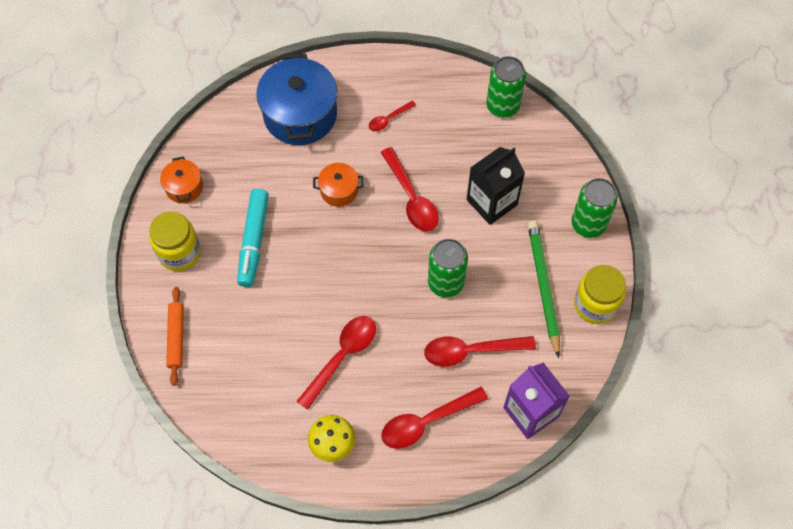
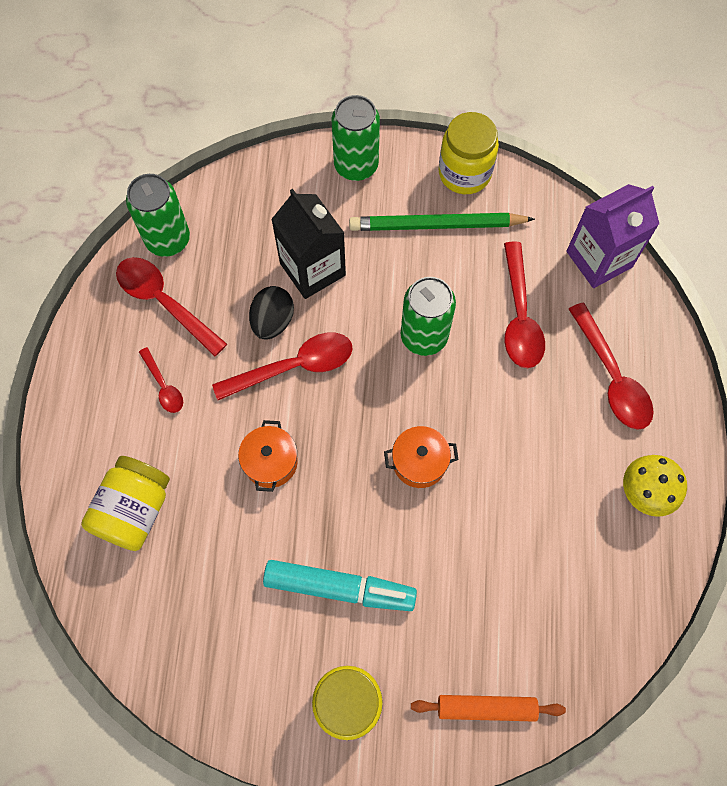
camera: 85 degrees left, 5 degrees up
orange pot [160,157,203,204] -> orange pot moved to [384,426,459,488]
blue pot [256,53,337,145] -> yellow jar [81,456,170,551]
red spoon [296,316,376,410] -> red spoon moved to [116,257,227,357]
none -> black egg [249,286,294,340]

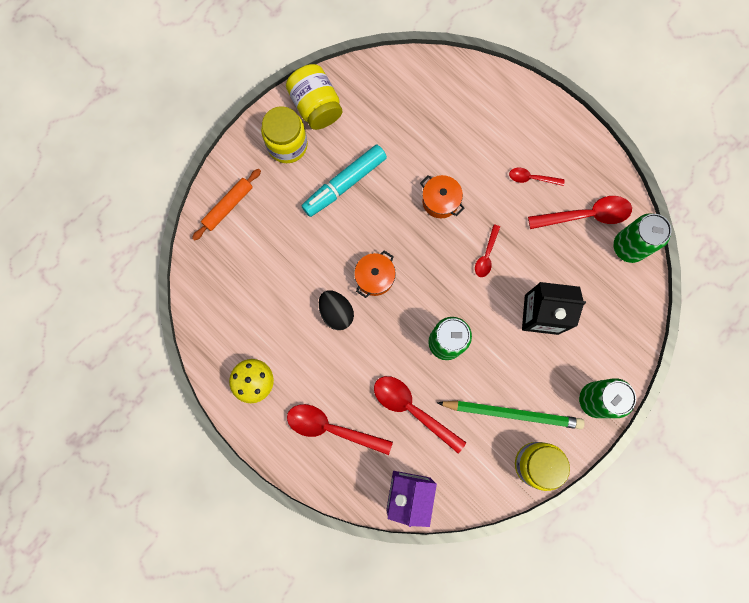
camera: 130 degrees right, 10 degrees up
yellow jar [81,456,170,551] -> yellow jar moved to [286,64,343,130]
red spoon [212,333,353,400] -> red spoon [475,224,500,277], size x0.55
black egg [249,286,294,340] -> black egg moved to [319,290,354,330]
green pencil [349,213,535,231] -> green pencil turned 60 degrees clockwise [437,401,585,429]

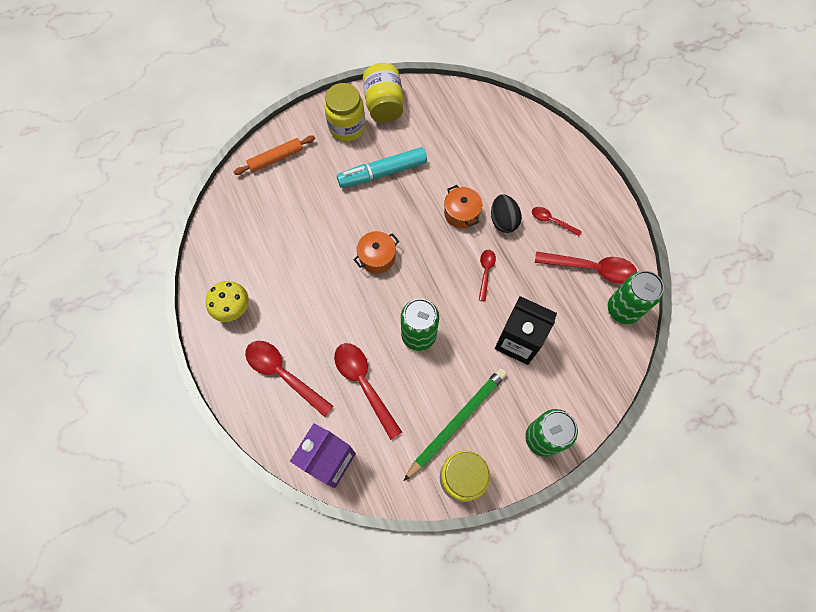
camera: 20 degrees right, 10 degrees down
black egg [319,290,354,330] -> black egg moved to [491,194,522,233]
green pencil [437,401,585,429] -> green pencil turned 75 degrees counterclockwise [404,368,507,481]
red spoon [475,224,500,277] -> red spoon turned 150 degrees clockwise [479,250,496,301]

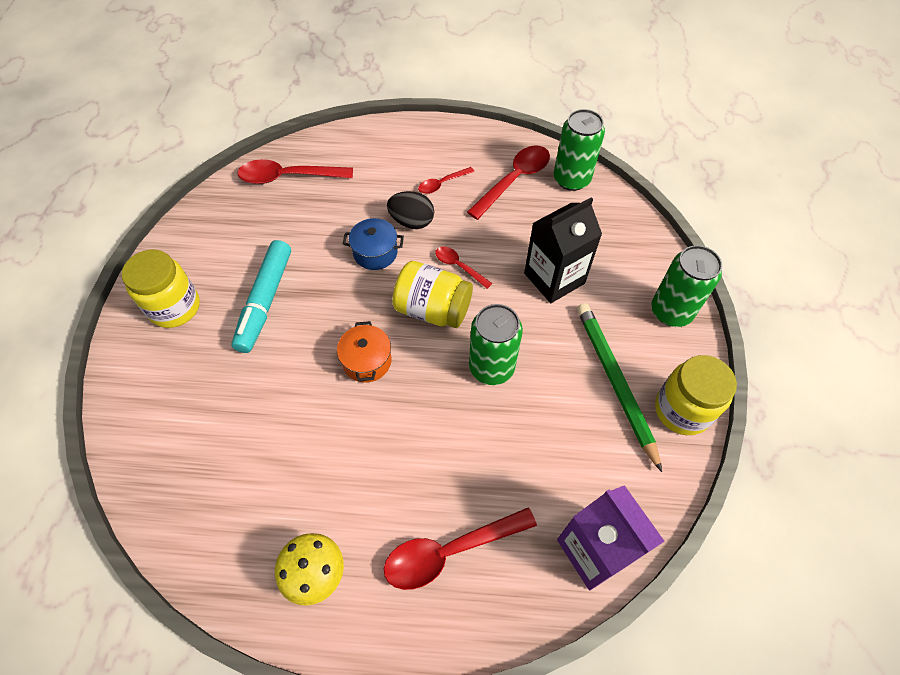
camera: 60 degrees left, 10 degrees down
orange rolling pin [234,135,315,175] -> none
red spoon [334,343,402,440] -> red spoon moved to [238,159,353,184]
yellow jar [363,63,404,123] -> yellow jar moved to [392,261,473,328]
orange pot [444,185,482,228] -> blue pot [343,218,404,270]

